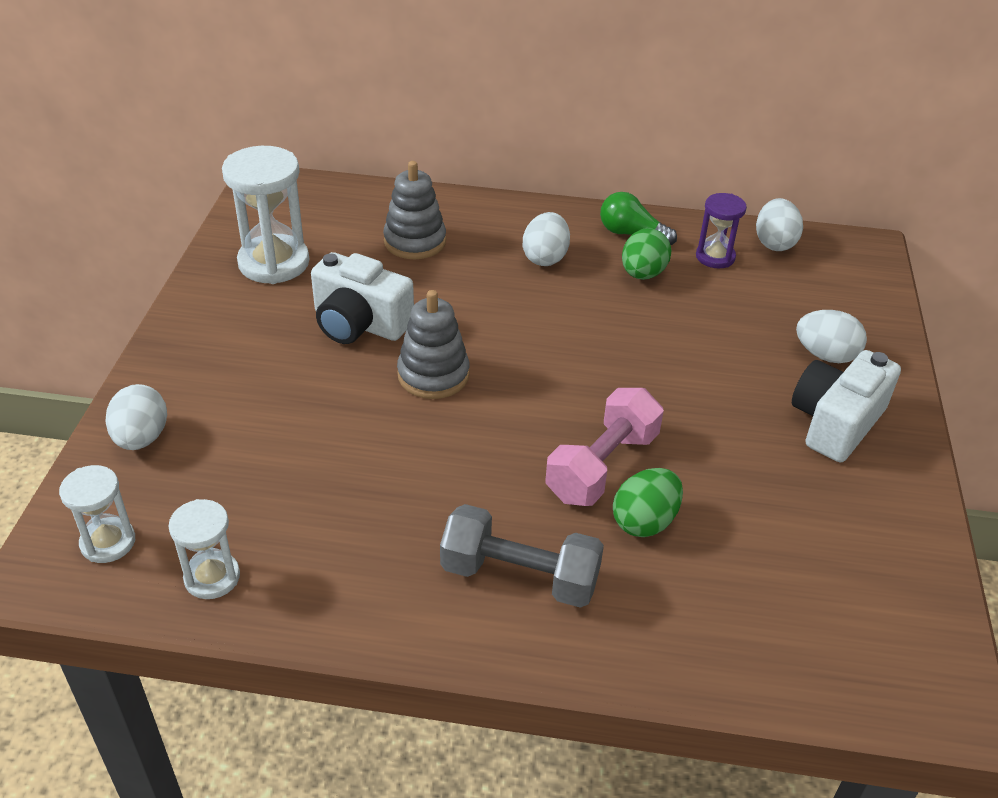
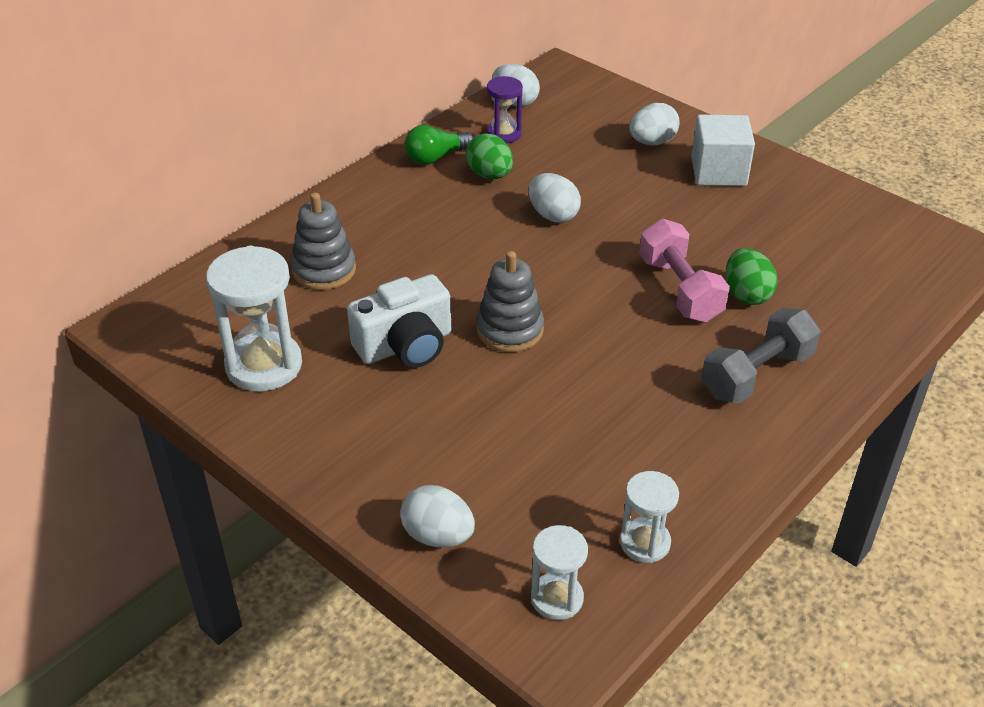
camera: 55 degrees left, 0 degrees up
white egg [523,212,570,266] -> white egg moved to [529,173,581,223]
white camera [792,350,901,462] -> white cube [691,115,755,186]

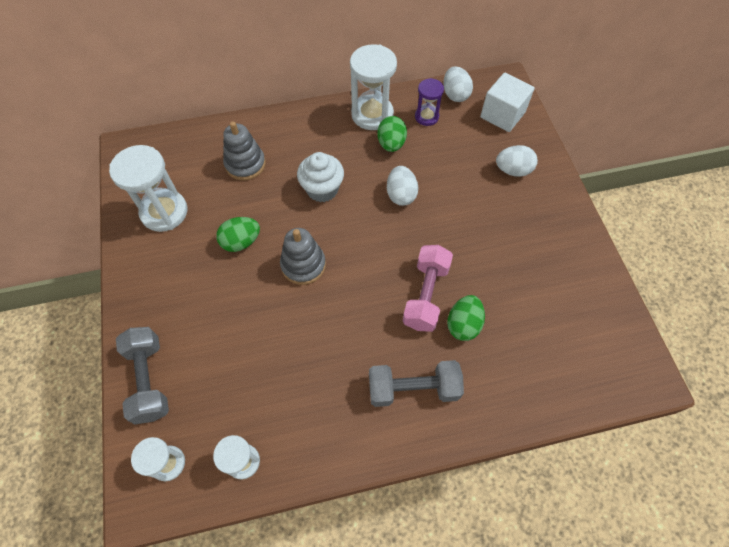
camera: 35 degrees right, 20 degrees up
white camera [347,274,451,368] -> green egg [216,217,260,252]
white egg [400,485,475,547] -> grey dumbbell [116,327,169,424]
green light bulb [405,125,474,165] -> white hourglass [350,44,397,130]
white cube [691,115,755,186] -> white cube moved to [480,73,535,132]
none -> white cupcake [297,152,344,202]

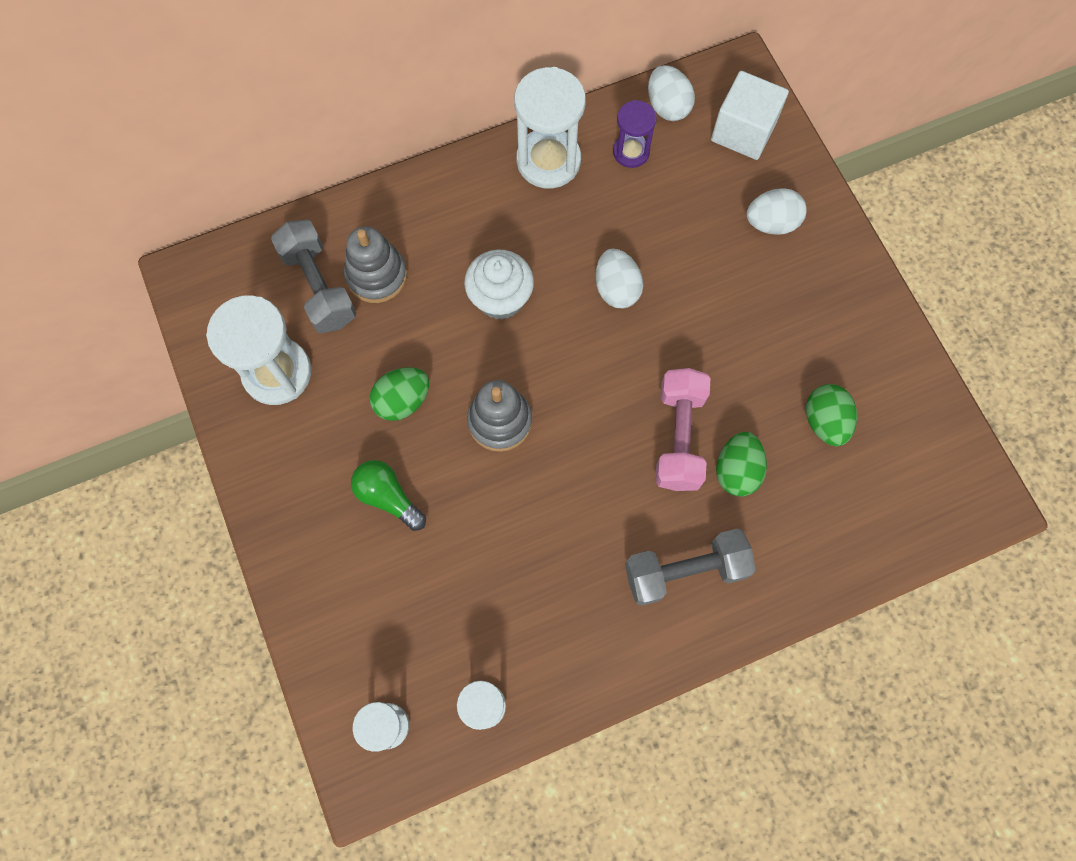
camera: 10 degrees left, 10 degrees up
grey dumbbell [116,327,169,424] -> grey dumbbell moved to [271,219,356,333]
green egg [377,116,407,152] -> green egg moved to [806,384,857,446]
none -> green light bulb [351,460,426,531]

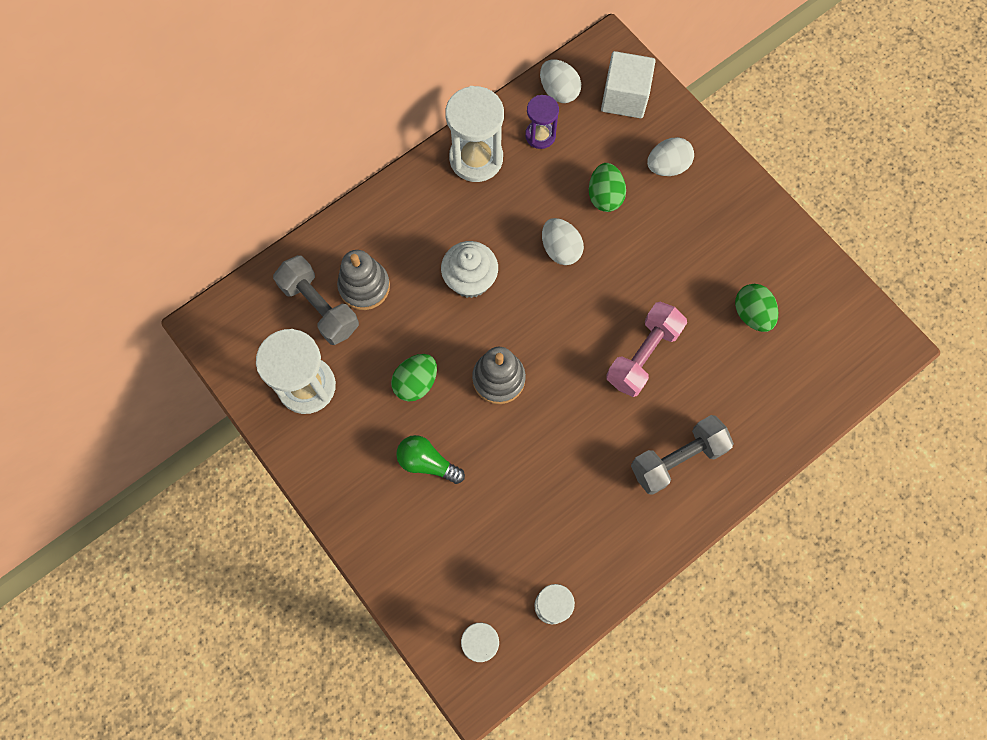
camera: 15 degrees left, 0 degrees up
pink dumbbell [655,368,710,491] -> pink dumbbell turned 45 degrees clockwise [606,302,687,397]
green egg [716,432,767,496] -> green egg moved to [589,163,626,212]

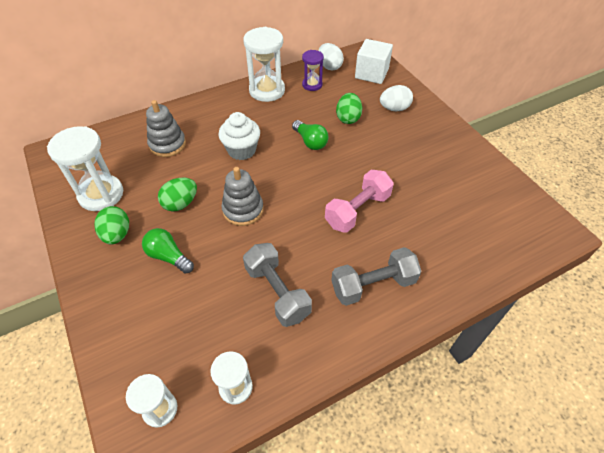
camera: 10 degrees right, 20 degrees down
grey dumbbell [273,255,359,345] -> grey dumbbell moved to [243,243,312,327]
white egg [542,218,584,265] -> green light bulb [292,120,328,150]
green egg [735,284,778,332] -> green egg moved to [94,206,129,245]

